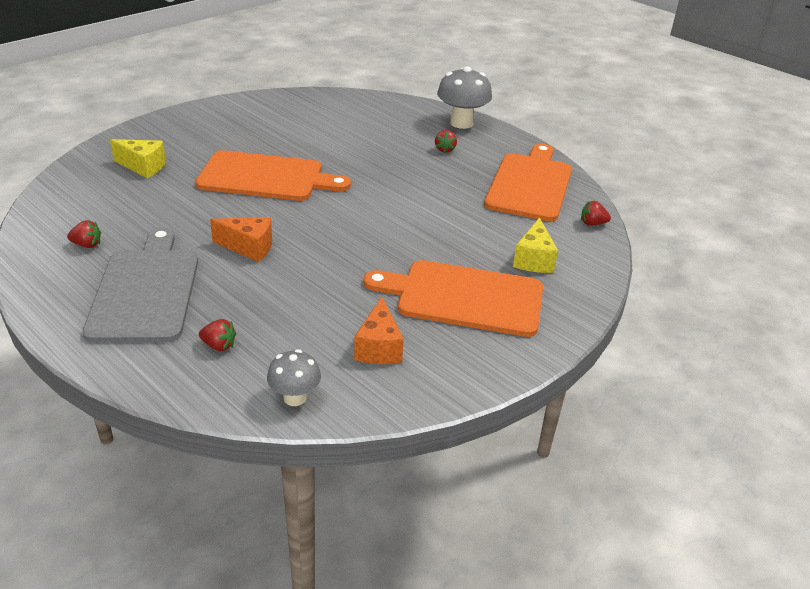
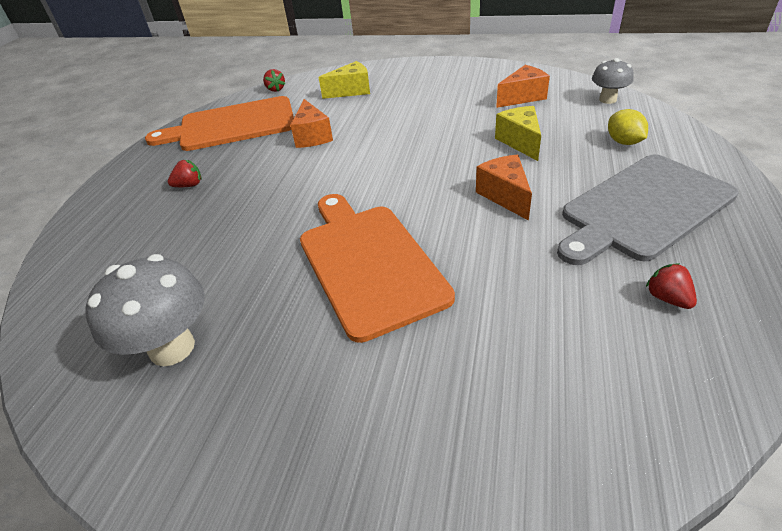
camera: 115 degrees left, 5 degrees up
yellow cheese [110,139,166,178] -> yellow cheese moved to [495,106,541,161]
red strawberry [199,319,236,351] -> yellow lemon [608,109,648,145]
orange cutting board [363,260,543,337] -> none
grey mushroom [437,66,492,129] -> grey mushroom moved to [85,254,205,366]
none -> orange cheese [290,99,333,148]

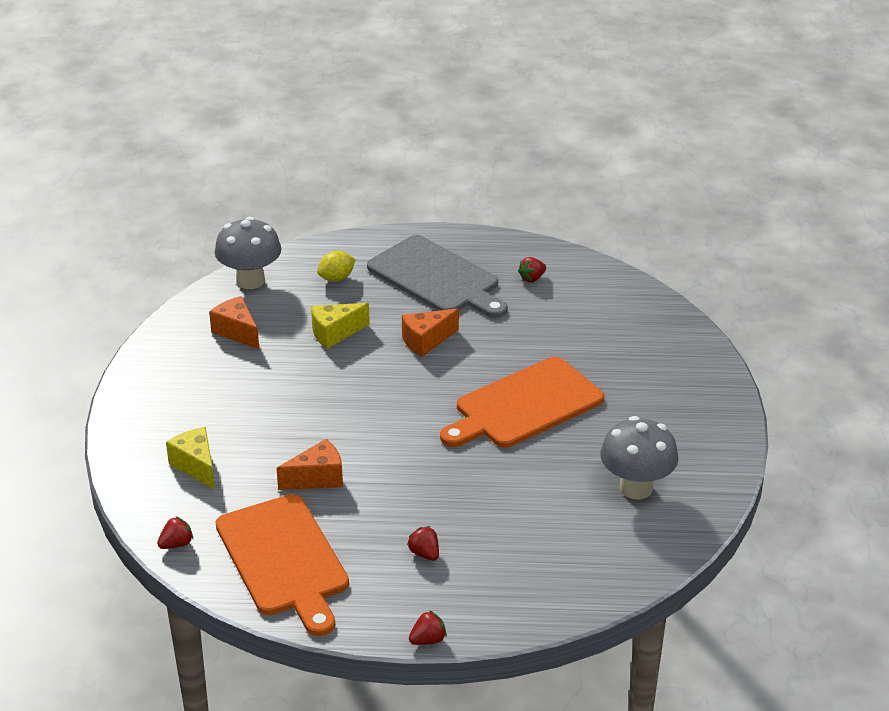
camera: 105 degrees left, 5 degrees down
grey mushroom [592,58,634,104] -> grey mushroom [215,217,282,289], size x1.68
none -> red strawberry [409,610,447,645]

